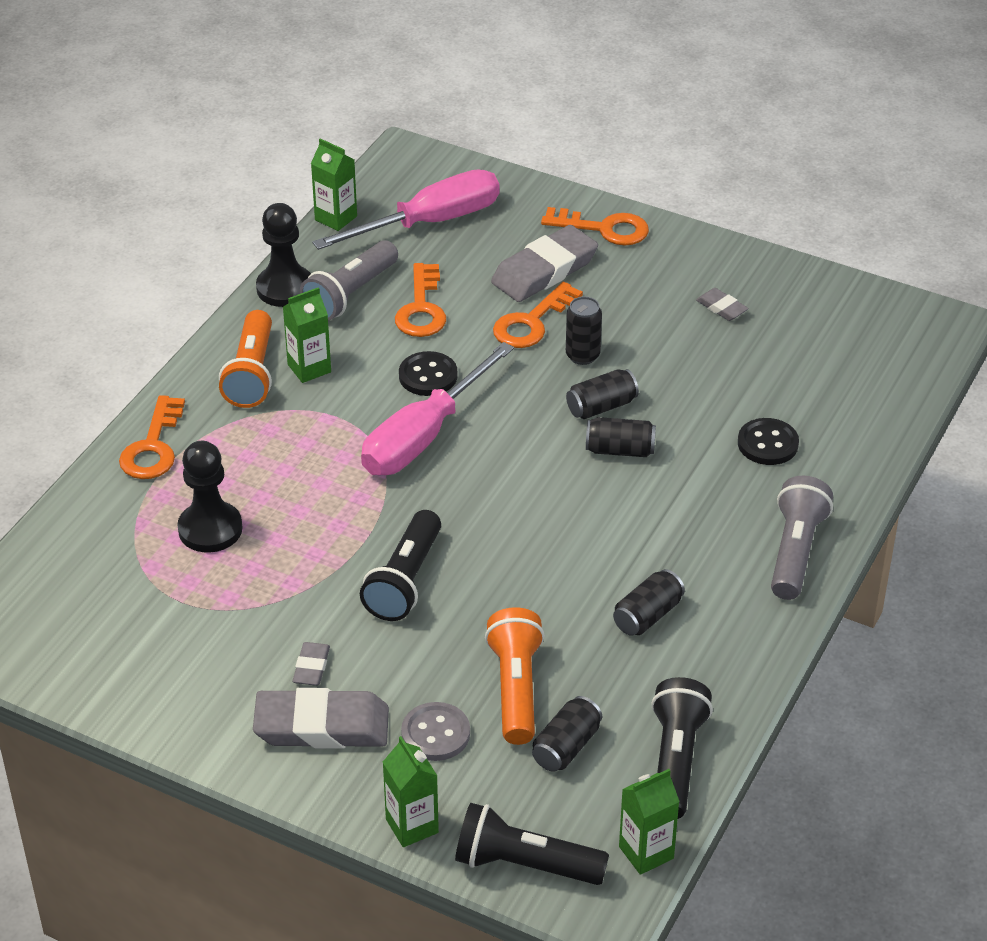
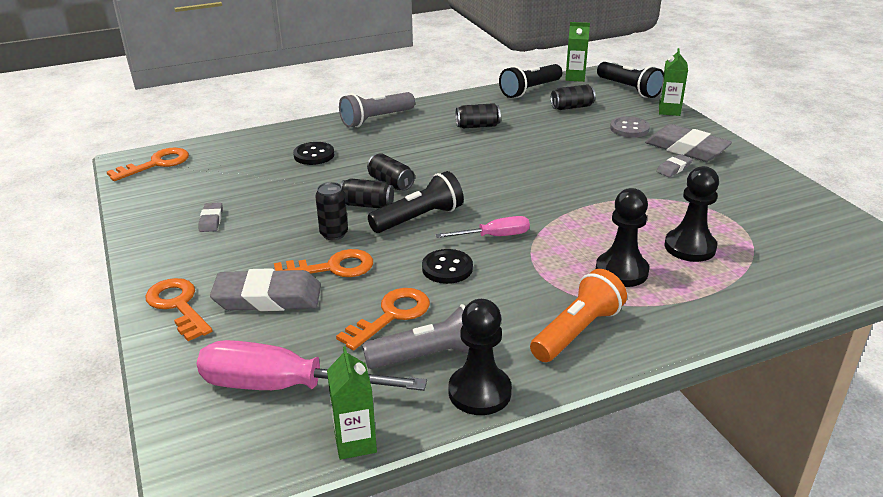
camera: 140 degrees left, 10 degrees down
orange key [119,395,185,479] -> orange key moved to [107,148,189,181]
green carton [283,287,331,383] -> none
black flashlight [360,510,441,621] -> black flashlight moved to [368,171,464,233]
pink screwdriver [361,342,514,475] -> pink screwdriver [435,216,530,238], size x0.53
orange flashlight [485,607,545,745] -> none
none -> black pawn [596,188,649,287]

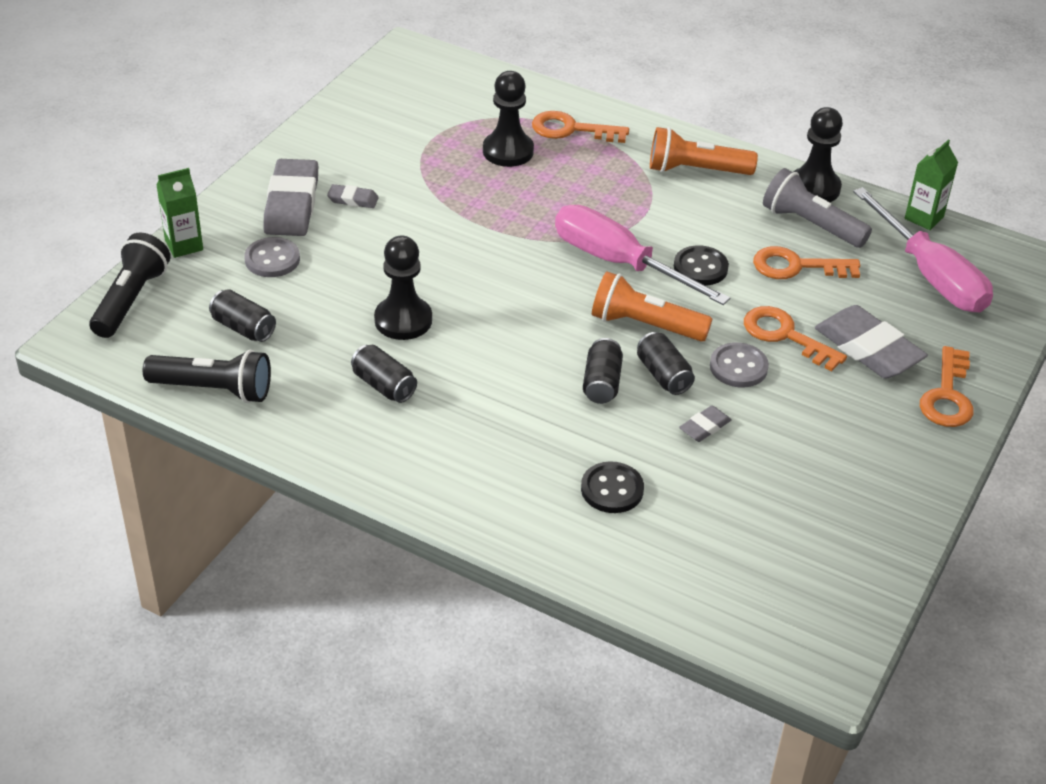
camera: 130 degrees left, 10 degrees up
orange key [107,148,189,181] -> orange key moved to [532,111,629,143]
grey eraser [198,203,223,232] -> grey eraser moved to [679,405,732,442]
black can [315,182,348,240] -> grey button [710,342,769,387]
grey flashlight [339,92,415,127] -> none
black flashlight [368,171,464,233] -> orange flashlight [592,272,712,342]
pink screwdriver [435,216,530,238] -> pink screwdriver [555,205,730,305], size x1.87
green carton [565,22,590,82] -> none
black pawn [596,188,649,287] -> black pawn moved to [374,236,432,340]

